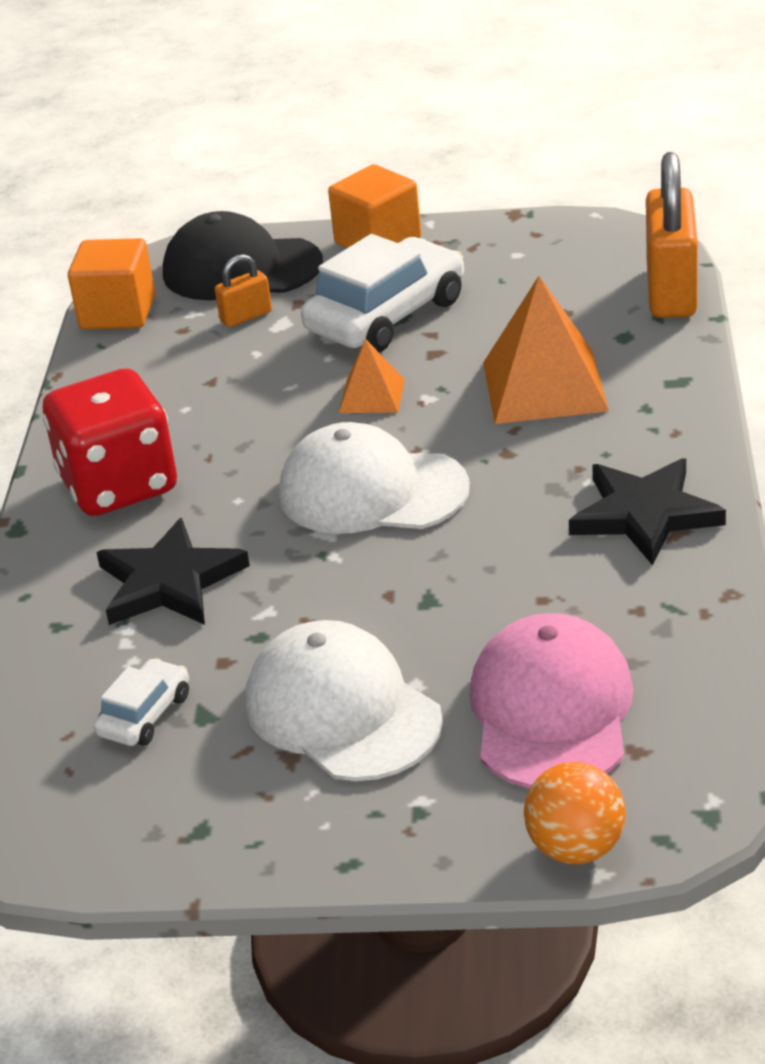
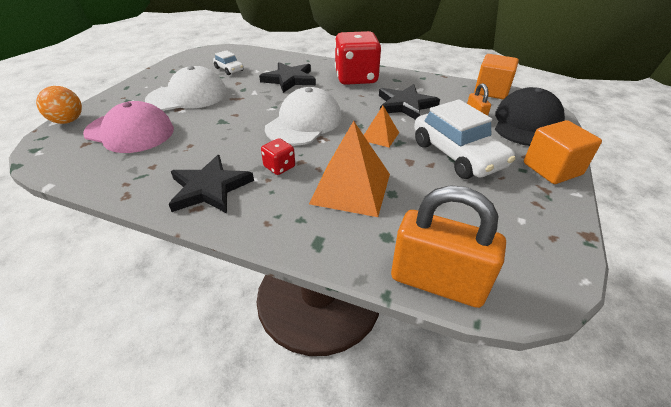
camera: 105 degrees right, 5 degrees up
none -> red dice [261,138,295,175]
none -> black star [379,84,440,120]

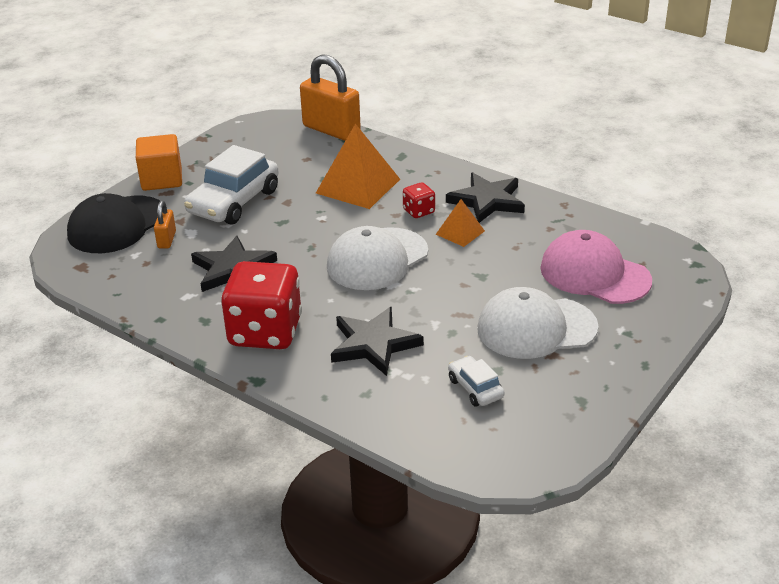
camera: 165 degrees left, 5 degrees down
orange ball [36,86,82,124] -> none
orange pyramid [364,106,399,147] -> orange pyramid moved to [436,199,485,247]
white car [414,99,515,179] -> white car turned 135 degrees counterclockwise [184,145,279,225]
orange cube [474,54,519,100] -> none

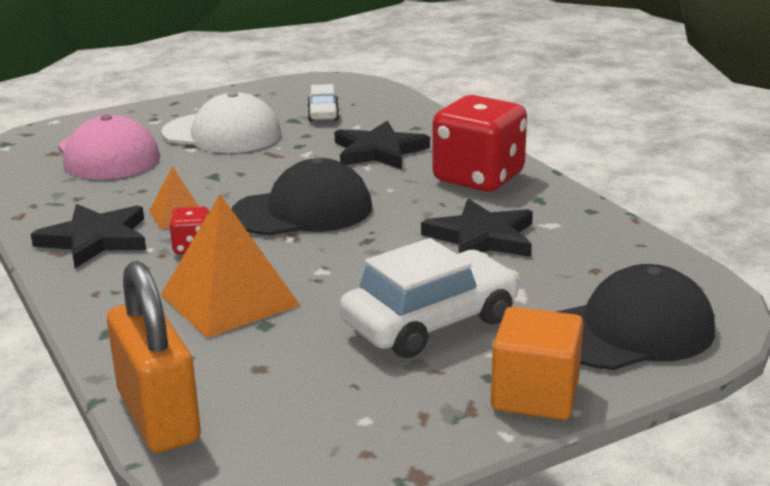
camera: 155 degrees left, 10 degrees down
orange padlock [154,201,176,248] -> none
white cap [327,226,428,290] -> black cap [231,158,372,236]

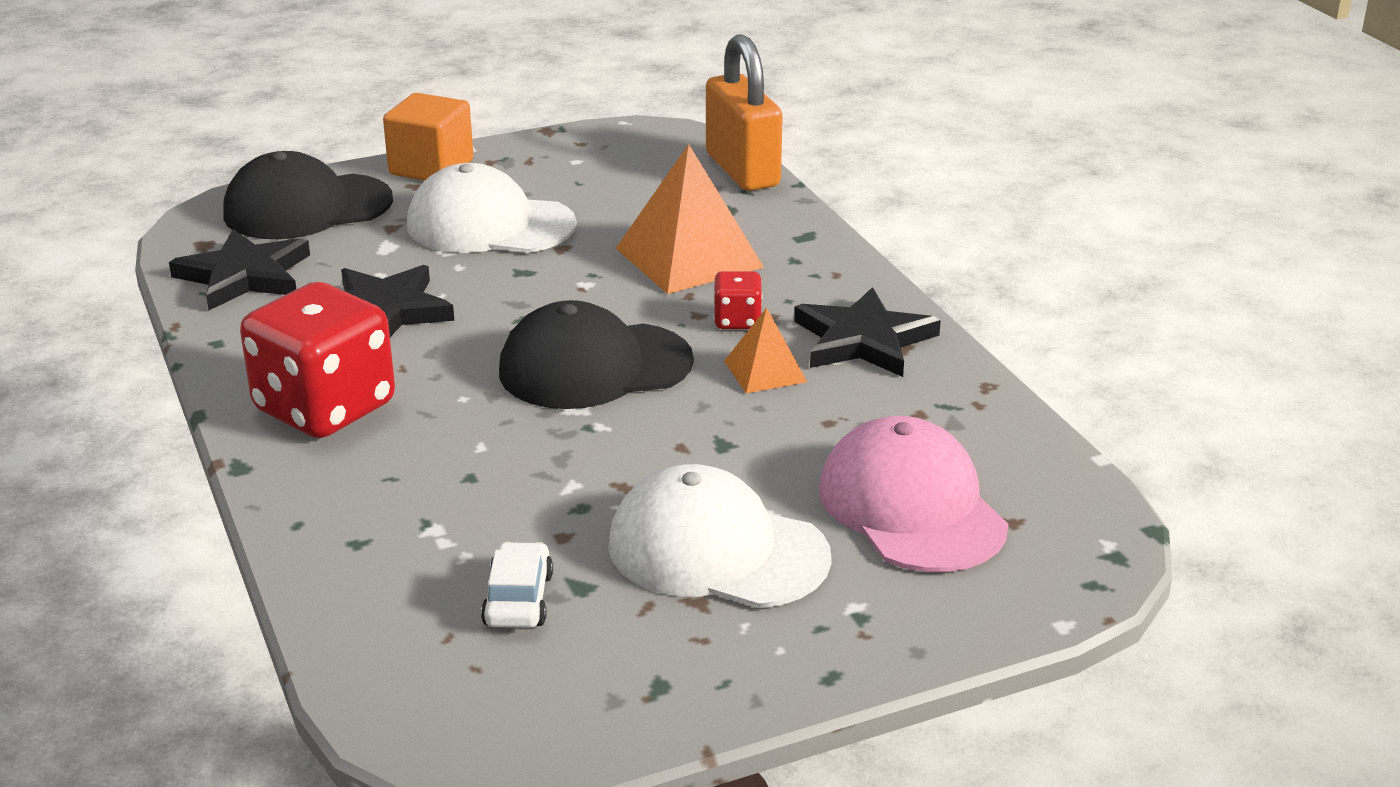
camera: 175 degrees left, 5 degrees up
black star [335,121,430,170] -> black star moved to [169,229,310,310]
white car [340,238,520,358] -> white cap [407,163,576,253]

